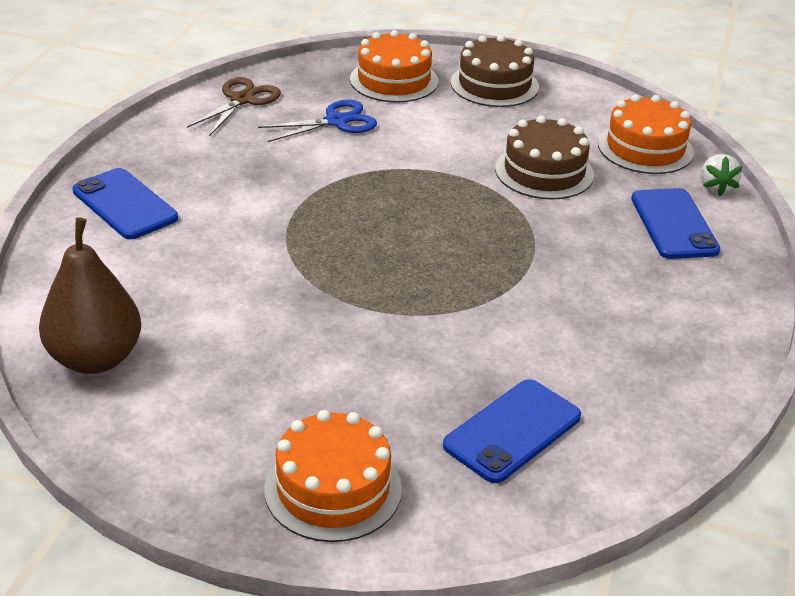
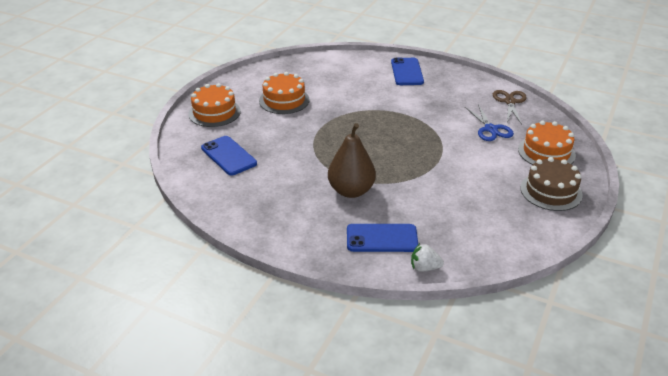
camera: 100 degrees right, 0 degrees up
brown pear [39,217,141,374] -> brown pear moved to [328,123,376,198]
blue phone [73,168,178,239] -> blue phone turned 60 degrees counterclockwise [391,57,424,85]
brown scissors [187,77,281,136] -> brown scissors turned 120 degrees counterclockwise [493,90,527,124]
brown cake [495,116,594,199] -> none
orange cake [598,94,694,174] -> orange cake moved to [259,72,310,114]

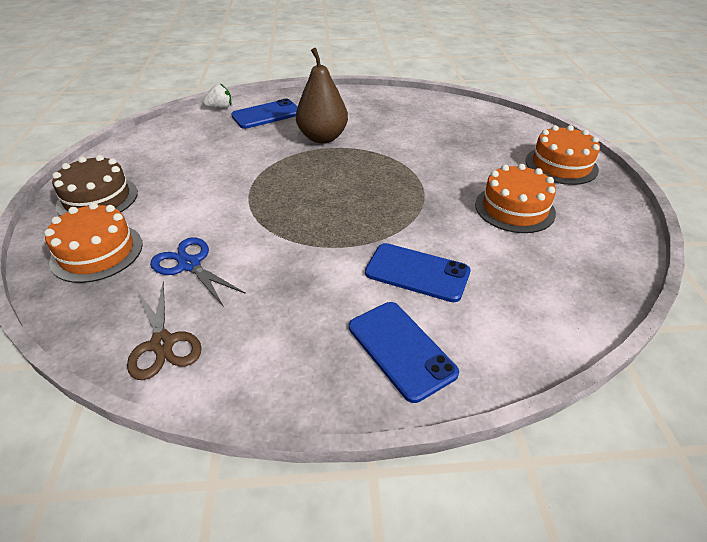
camera: 150 degrees right, 5 degrees up
blue phone [201,136,257,176] -> blue phone moved to [365,243,470,302]

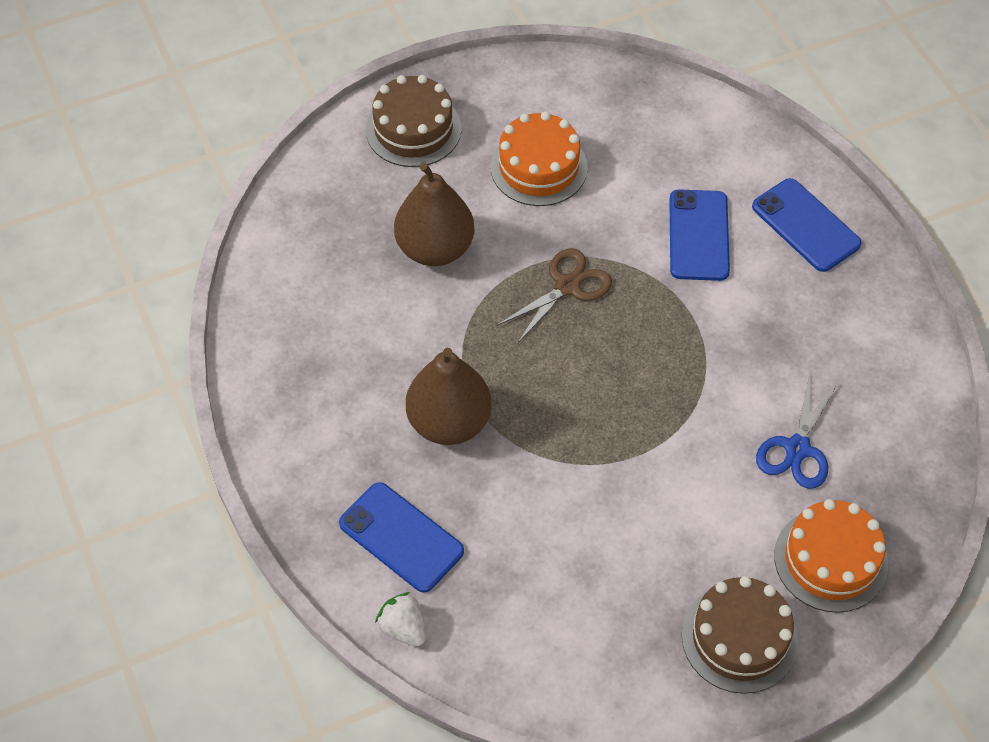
camera: 110 degrees left, 15 degrees up
brown scissors [127,281,202,380] -> brown scissors moved to [497,248,612,344]
blue phone [349,302,459,403] -> blue phone turned 75 degrees counterclockwise [752,178,862,272]
orange cake [525,125,600,185] -> brown cake [366,75,462,167]
none -> brown pear [394,162,475,266]

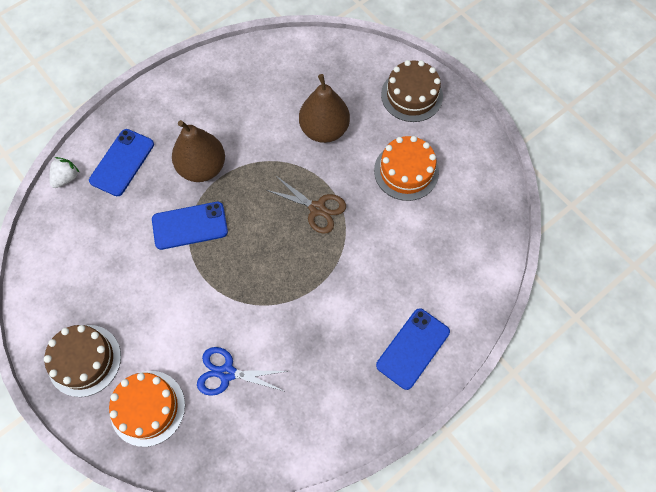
camera: 75 degrees right, 10 degrees up
blue phone [669,189,730,281] -> blue phone moved to [152,202,228,250]

